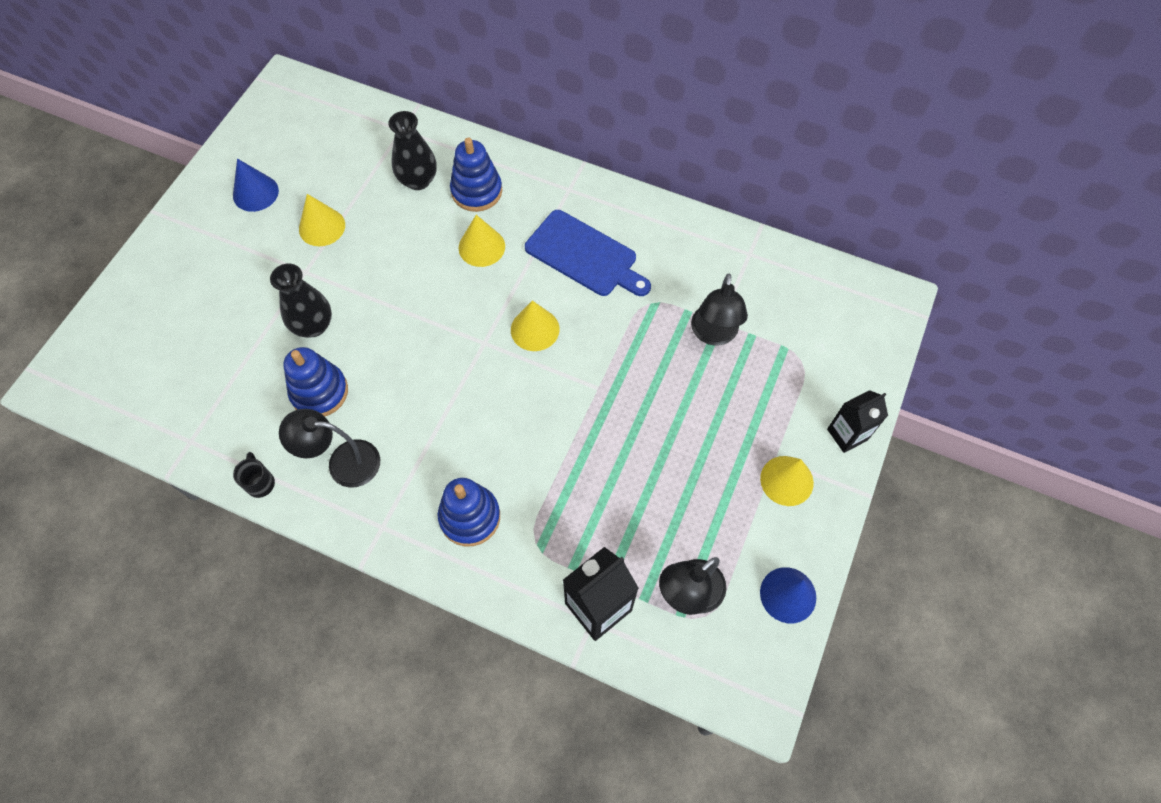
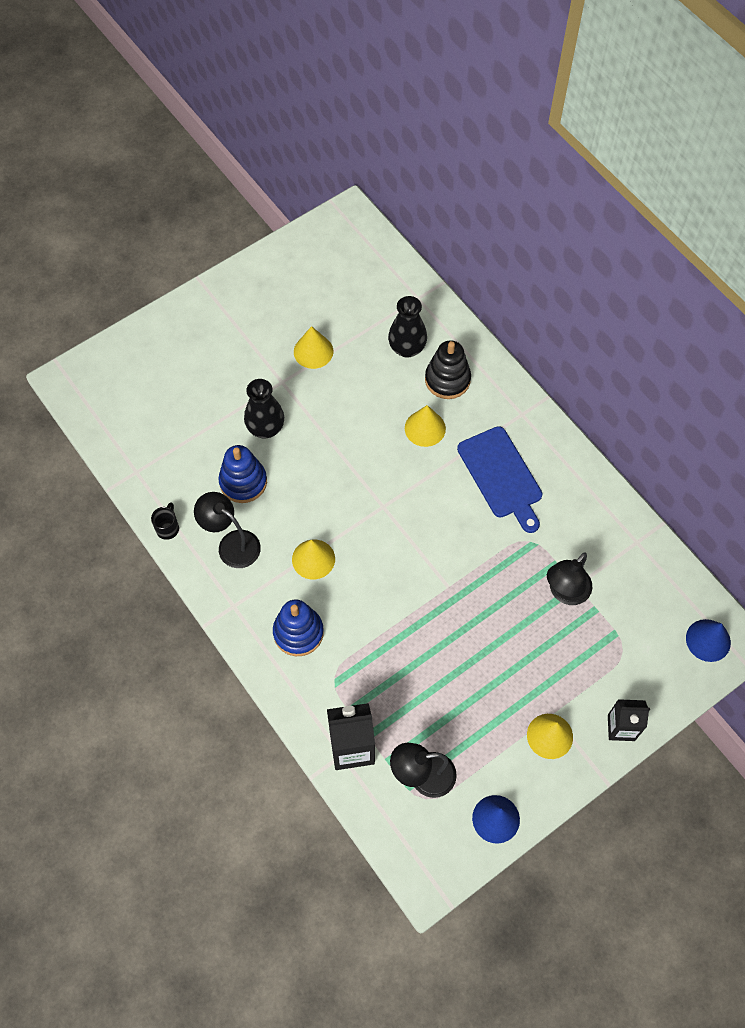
camera: 30 degrees right, 0 degrees up
blue cone [233,159,279,212] -> blue cone moved to [686,619,731,662]
blue stacking toy [450,138,502,212] -> black stacking toy [425,340,471,399]
yellow cone [511,300,560,351] -> yellow cone moved to [292,540,335,579]

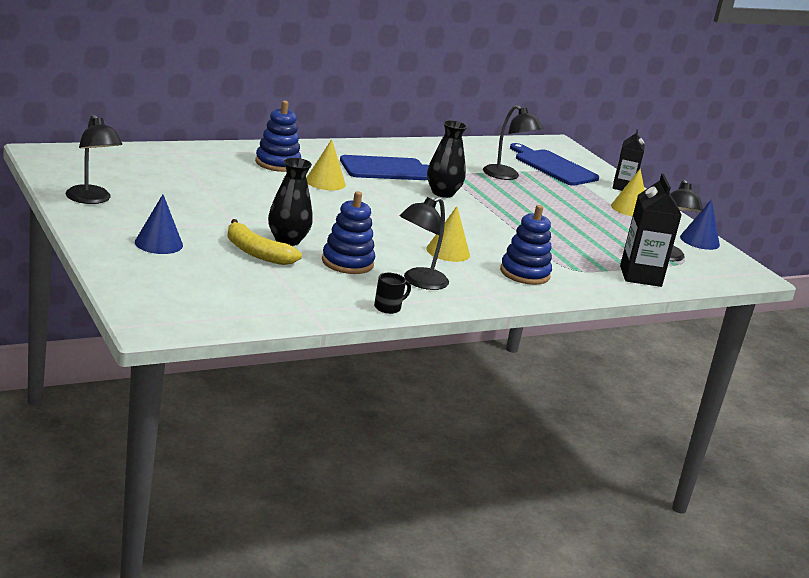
camera: 85 degrees left, 40 degrees down
black mug [151,502,179,540] -> black mug turned 120 degrees clockwise [374,273,411,314]
yellow cone [294,326,333,369] -> none
black vase [388,296,427,358] -> black vase moved to [427,120,468,198]
black stacking toy [425,340,471,399] -> blue stacking toy [255,101,301,172]
blue cone [686,619,731,662] -> blue cone moved to [135,194,183,254]
none -> black lamp [66,114,122,204]
none -> yellow banana [227,219,302,265]
none -> blue cutting board [510,143,599,186]

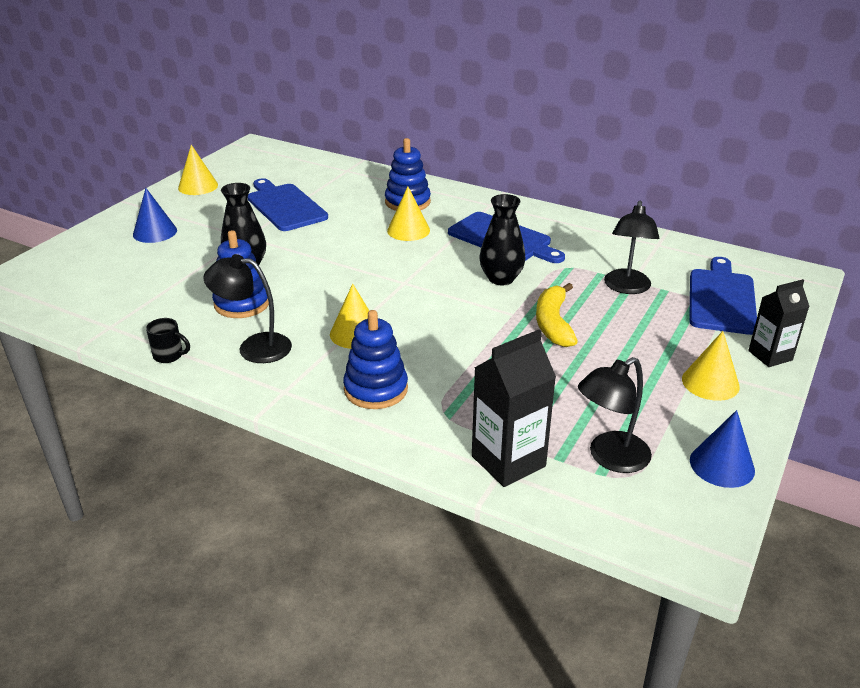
camera: 60 degrees right, 10 degrees up
black lamp [66,114,122,204] -> yellow cone [178,145,218,195]
yellow banana [227,219,302,265] -> yellow banana moved to [536,283,578,347]
none -> blue cutting board [248,178,328,231]

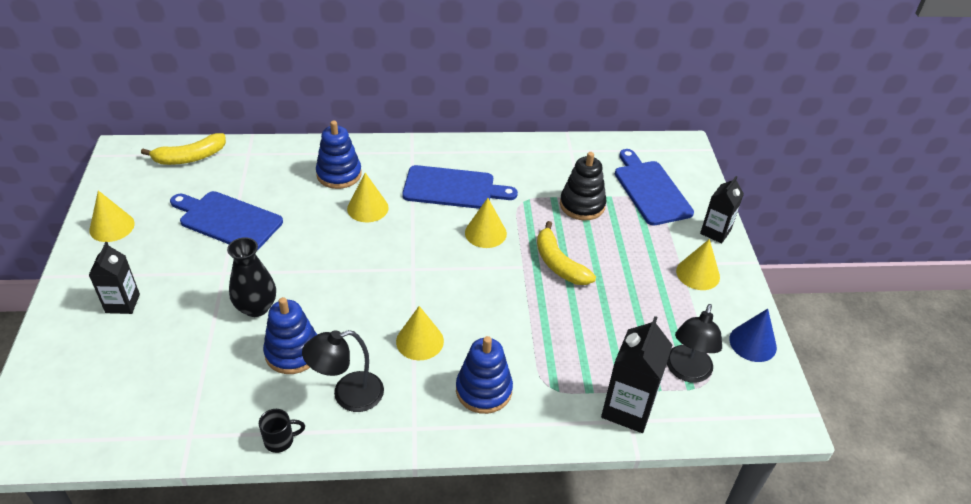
camera: 35 degrees left, 10 degrees up
blue cone [133,188,177,243] -> black carton [89,242,140,314]
black vase [479,194,526,285] -> yellow cone [465,198,507,248]
black lamp [604,201,659,294] -> black stacking toy [560,152,606,220]
none -> yellow banana [141,133,226,165]

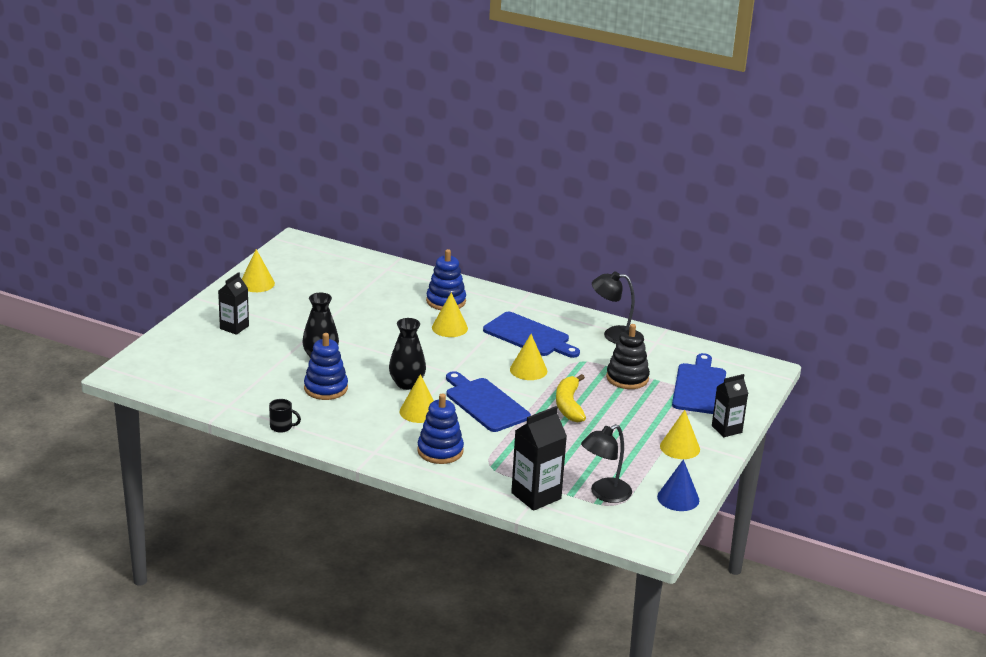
camera: 30 degrees right, 15 degrees down
yellow banana [141,133,226,165] -> none
blue cutting board [170,191,283,250] -> blue cutting board moved to [446,371,531,432]
black lamp [302,330,384,412] -> black lamp moved to [592,271,635,344]
none -> black vase [389,318,426,390]

